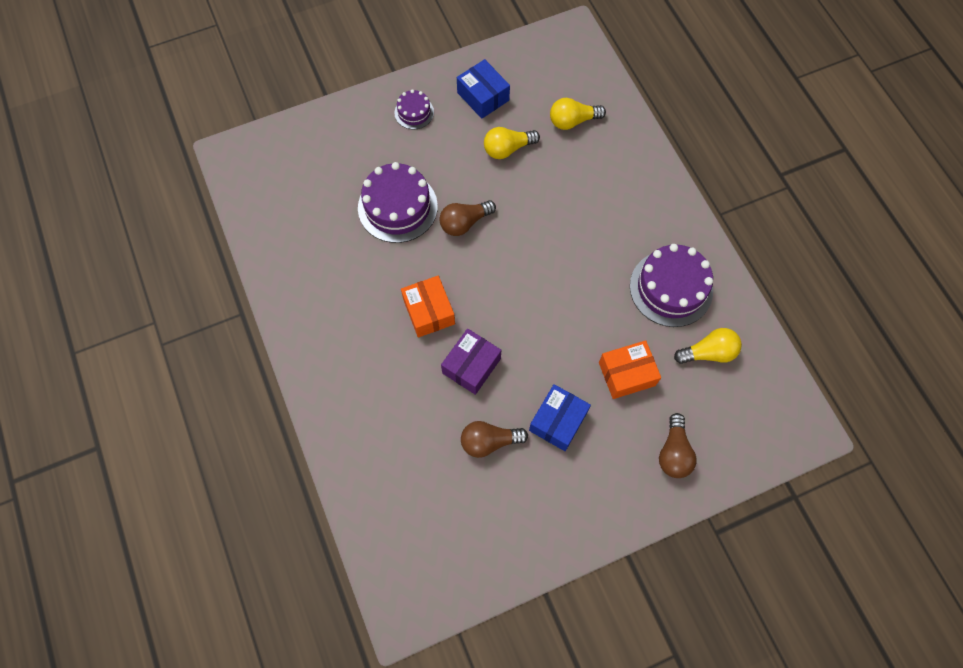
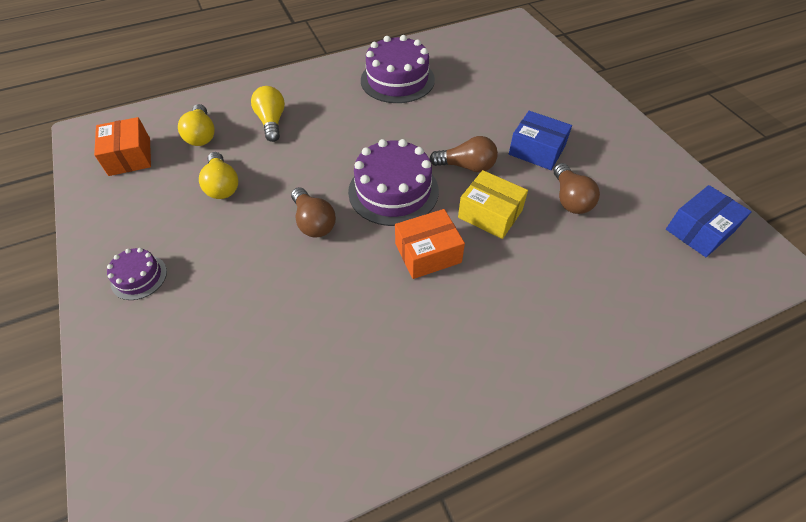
camera: 90 degrees left, 15 degrees down
purple cake [358,162,438,243] -> purple cake moved to [348,139,439,226]
purple box [441,328,501,395] -> yellow box [458,170,528,239]
blue box [457,59,510,119] -> blue box moved to [666,185,752,257]
orange box [599,340,661,399] -> orange box moved to [94,117,151,176]
brown light bulb [659,413,697,478] -> brown light bulb moved to [429,136,498,172]
yellow light bulb [674,328,742,364] -> yellow light bulb moved to [251,86,285,142]

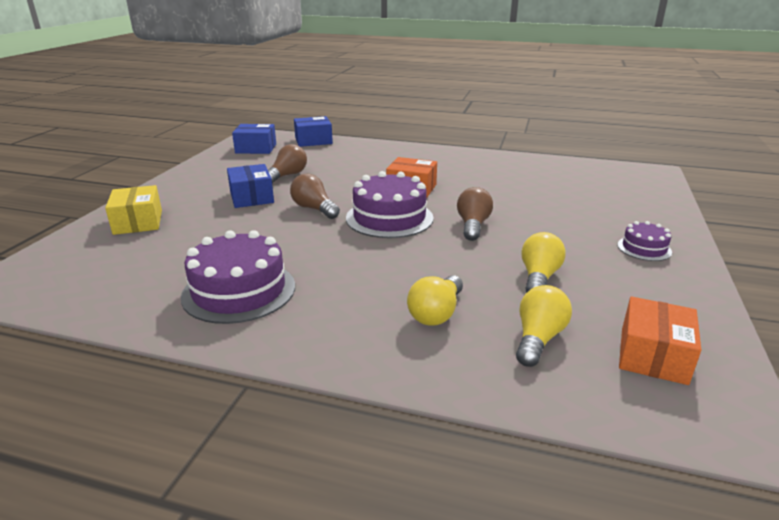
camera: 140 degrees left, 25 degrees down
yellow box [458,170,528,239] -> yellow box moved to [105,185,162,235]
none -> blue box [294,116,333,147]

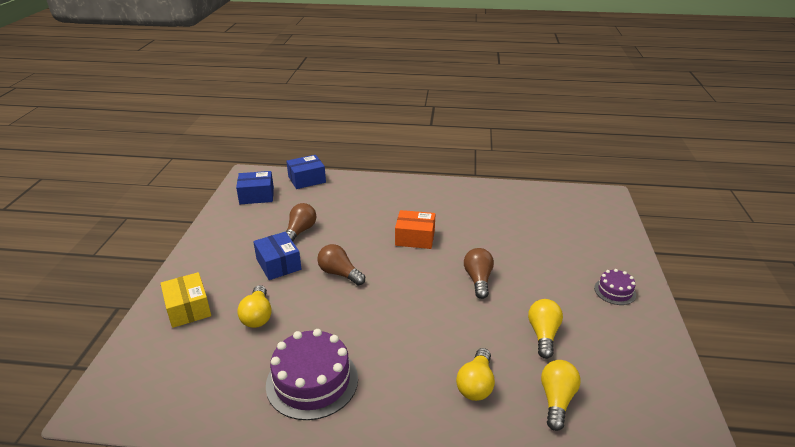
camera: 10 degrees left, 5 degrees up
purple cake [346,171,434,238] -> none
orange box [619,296,701,385] -> none
none -> yellow light bulb [237,285,272,328]

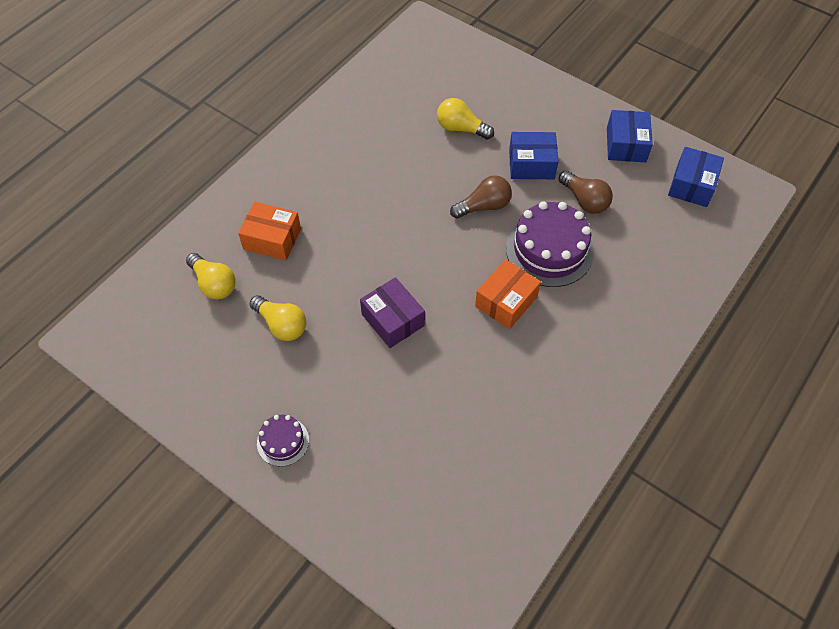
camera: 120 degrees right, 25 degrees up
yellow box [160,272,211,328] -> none
purple cake [266,329,358,420] -> purple cake moved to [506,201,594,287]
blue box [286,155,326,189] -> blue box moved to [607,110,653,162]
yellow light bulb [456,348,495,401] -> orange box [238,202,301,261]
brown light bulb [464,248,494,299] -> purple box [360,277,425,348]

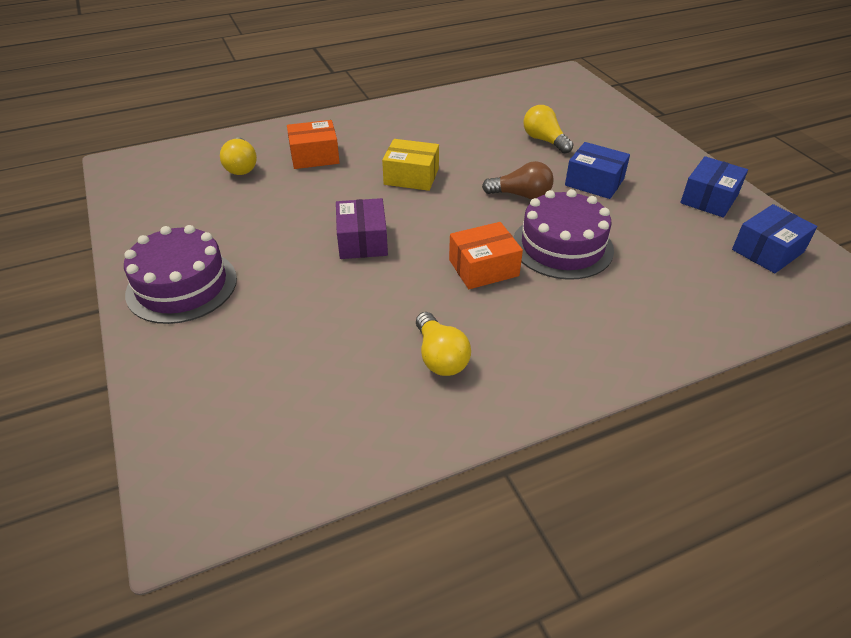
camera: 30 degrees right, 15 degrees down
orange box [238,202,301,261] -> orange box turned 60 degrees counterclockwise [287,120,340,169]
yellow light bulb [250,295,306,341] -> yellow light bulb moved to [416,312,471,376]
purple cake [257,415,309,467] -> purple cake [124,225,237,324], size x1.92
brown light bulb [559,170,613,214] -> none
none -> yellow box [382,139,439,191]

